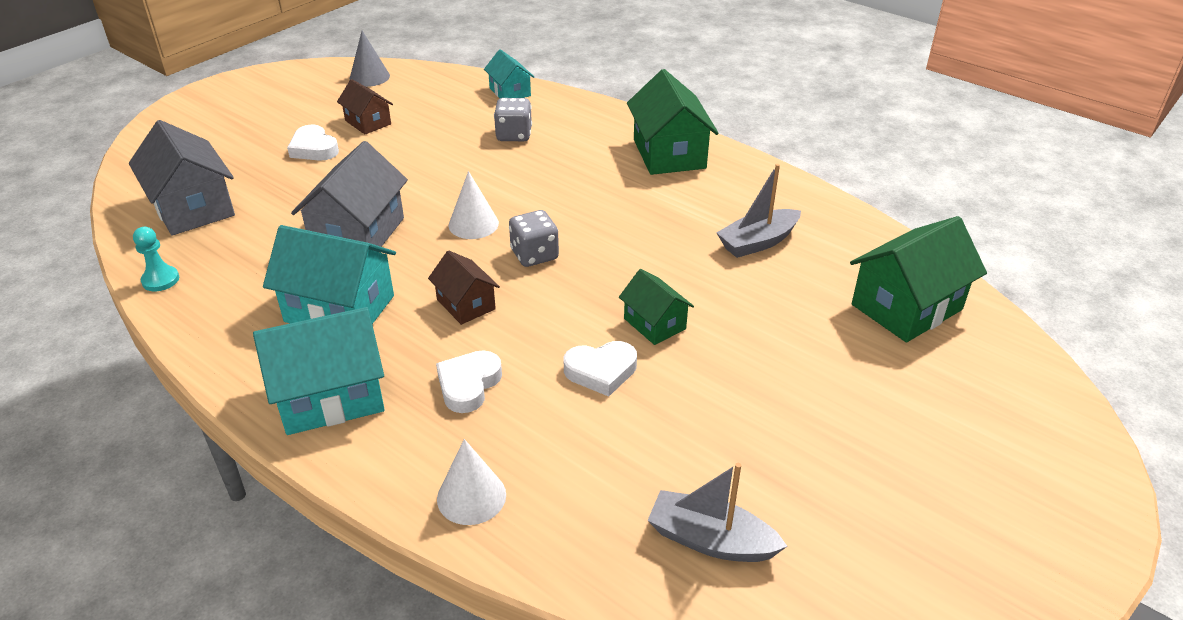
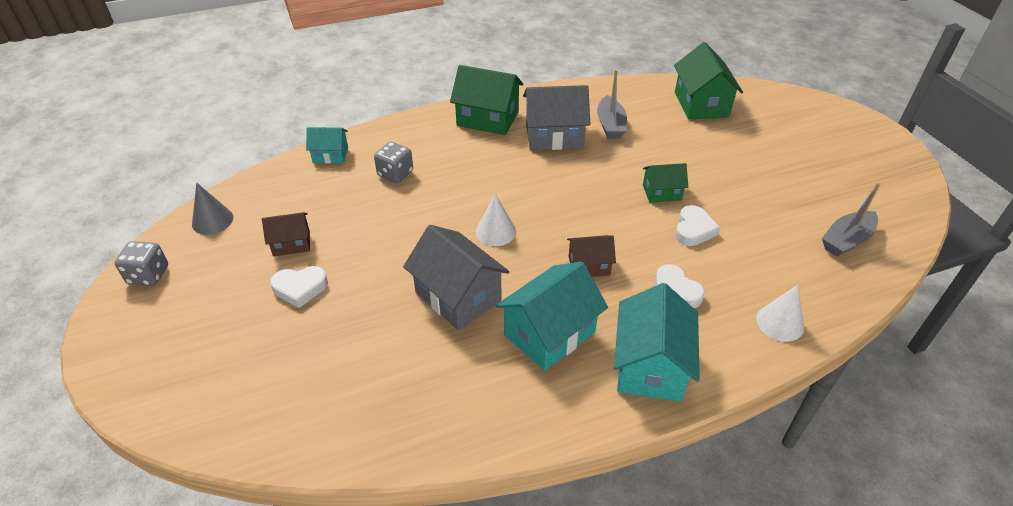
camera: 60 degrees left, 5 degrees up
grey house [129,120,235,236] -> grey house moved to [523,85,590,150]
turquoise pawn [133,227,179,291] -> none
grey dice [509,210,559,267] -> grey dice moved to [115,241,168,286]

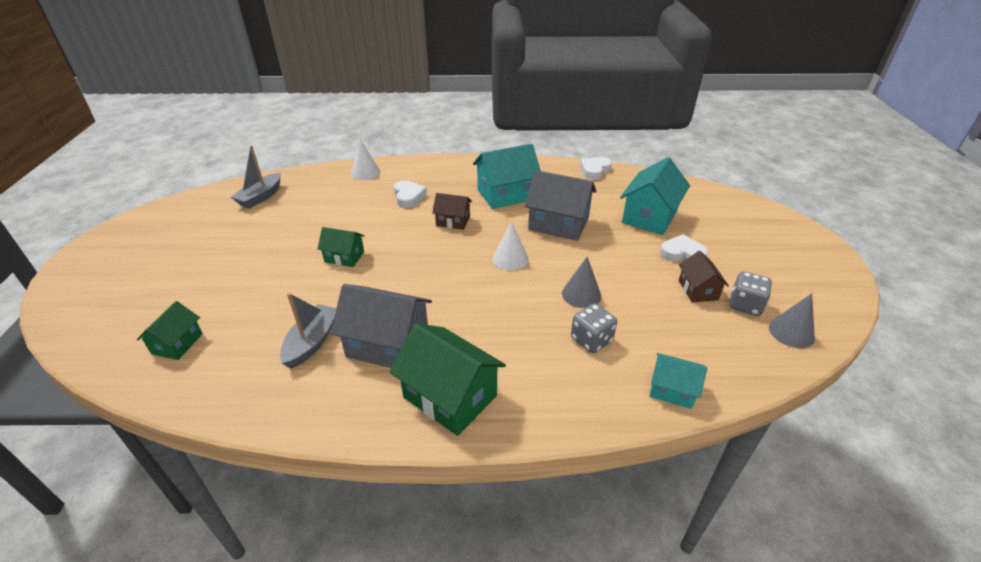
camera: 160 degrees left, 5 degrees down
grey dice [115,241,168,286] -> grey dice moved to [729,271,772,316]
brown house [262,212,310,256] -> brown house turned 75 degrees clockwise [679,251,729,302]
grey house [403,225,510,330] -> grey house turned 45 degrees counterclockwise [525,170,596,241]
turquoise house [614,283,700,402] -> turquoise house moved to [620,157,690,235]
green house [674,42,743,120] -> green house [137,301,203,360], size x0.57
white heart [675,205,720,246] -> white heart moved to [580,157,612,180]
grey boat [822,183,880,257] -> grey boat turned 135 degrees clockwise [231,145,281,209]
none -> grey cone [562,256,601,308]

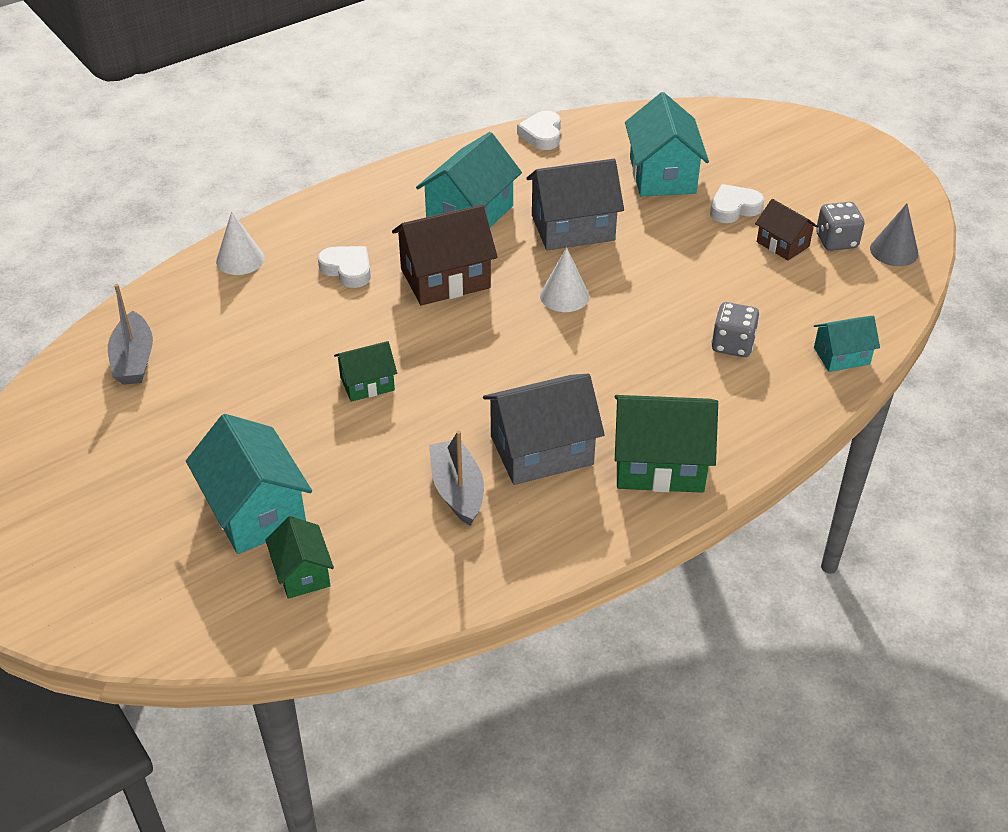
camera: 35 degrees left, 5 degrees up
brown house [432,193,472,230] -> brown house [392,204,498,305], size x1.76
grey cone [562,256,601,308] -> none
none -> turquoise house [186,414,312,554]

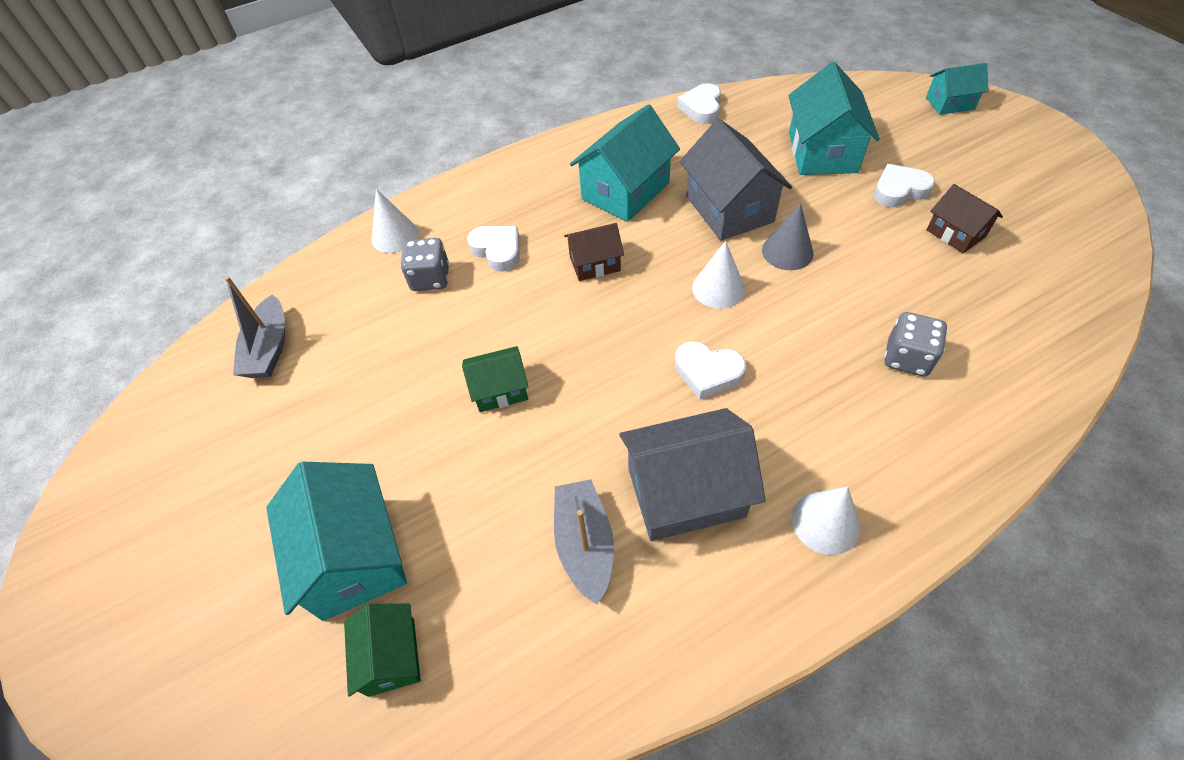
camera: 10 degrees right, 10 degrees up
brown house [392,204,498,305] -> brown house [564,223,624,281], size x0.57
grey house [526,159,624,250] -> grey house turned 75 degrees clockwise [680,119,792,241]
green house [615,395,718,493] -> white cone [792,487,860,555]
turquoise house [814,316,880,372] -> turquoise house moved to [926,63,988,115]
grey dice [816,202,864,251] -> grey dice moved to [400,238,449,291]
grey cone [870,203,918,266] -> grey cone moved to [762,203,814,270]
none -> white heart [675,341,746,400]

